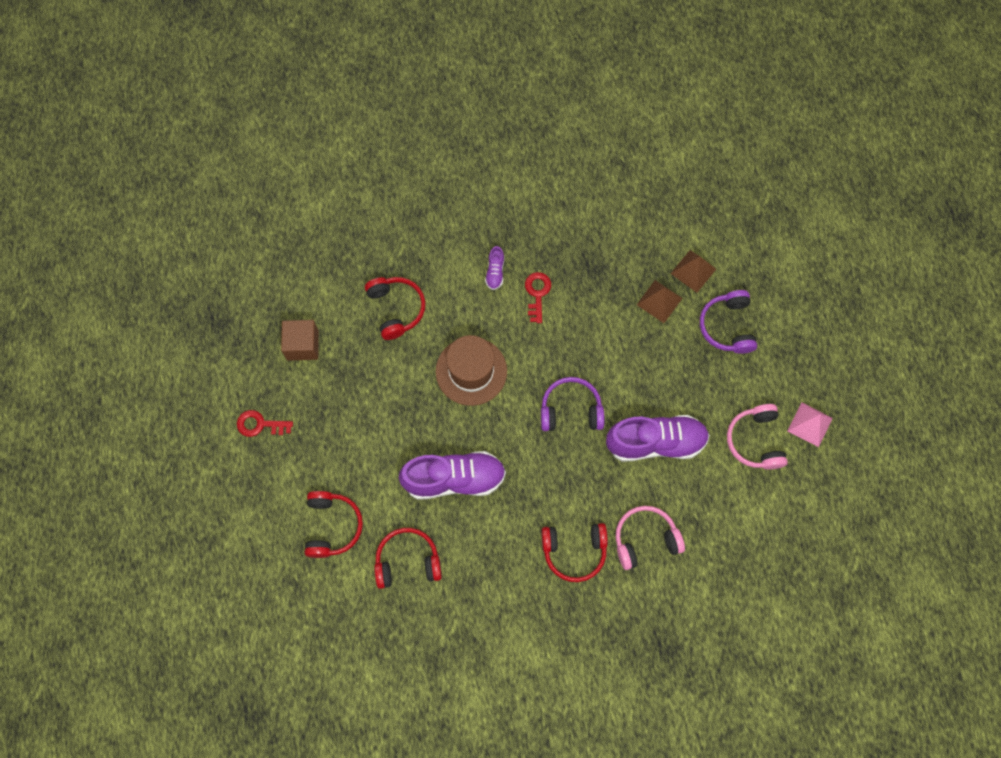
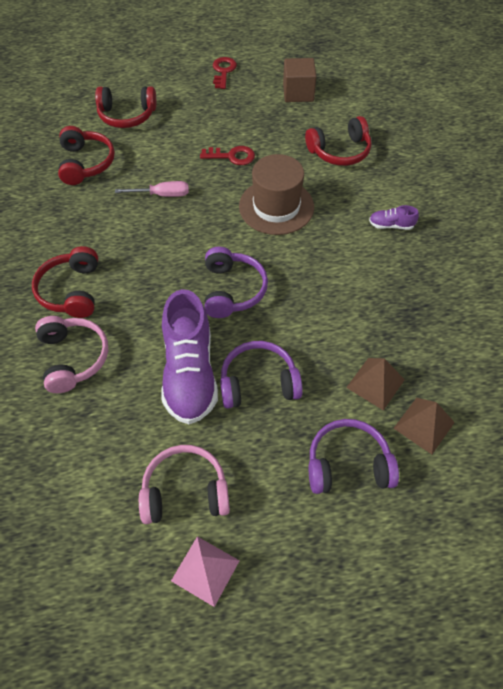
camera: 90 degrees right, 15 degrees down
purple shoe [399,451,506,500] -> pink screwdriver [115,181,189,197]
red key [525,272,551,323] -> red key moved to [200,146,255,165]
none -> purple headphones [220,341,303,409]

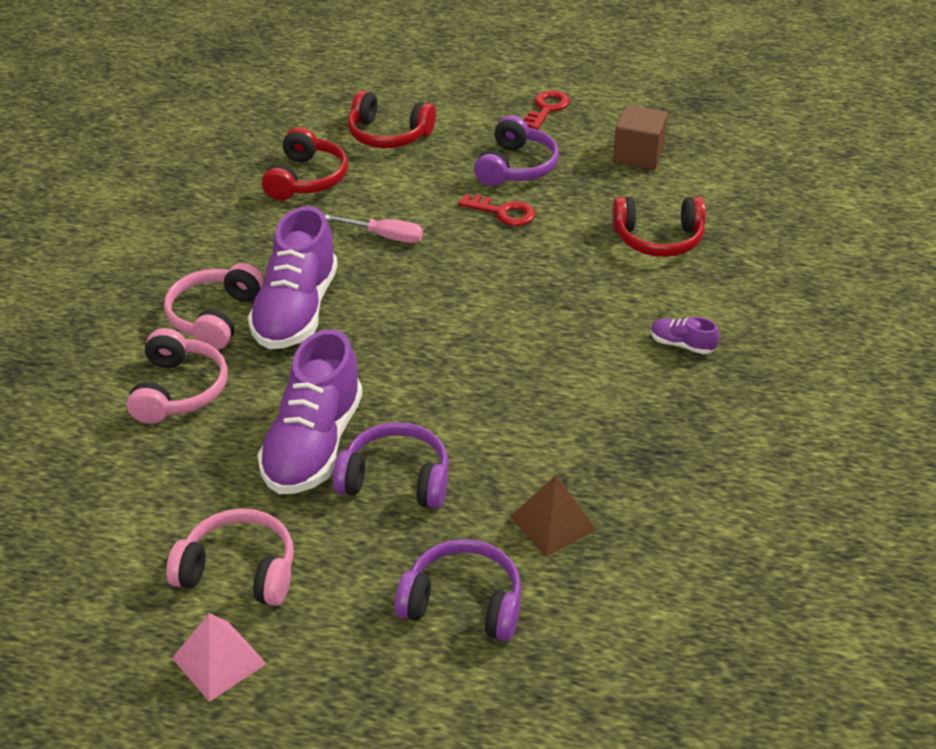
camera: 20 degrees right, 15 degrees down
red headphones [32,246,98,318] -> pink headphones [164,263,264,350]
purple headphones [204,247,268,318] -> purple headphones moved to [474,115,559,186]
brown hat [239,154,314,235] -> none
brown pyramid [393,398,455,454] -> none
none -> purple shoe [248,206,338,349]

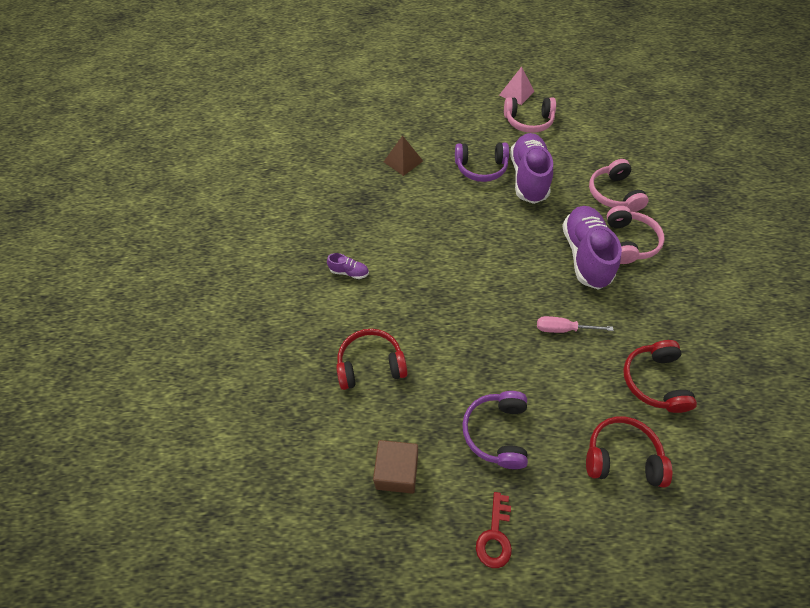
camera: 170 degrees right, 15 degrees up
purple headphones [394,539,521,641] -> none
red key [458,194,535,226] -> none

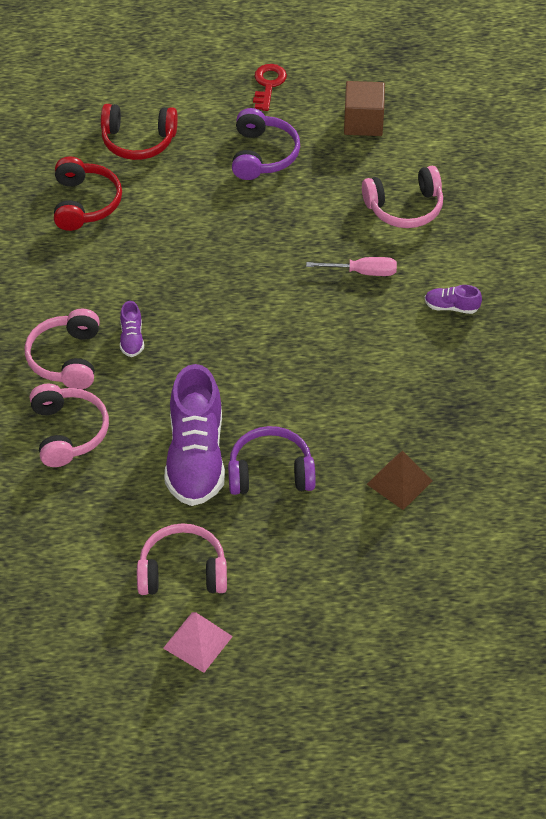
camera: 175 degrees right, 5 degrees down
red headphones [336,329,408,390] -> pink headphones [362,166,443,228]
pink screwdriver [537,316,614,333] -> pink screwdriver moved to [306,257,397,276]
purple shoe [562,206,622,290] -> purple shoe [120,301,144,357], size x0.43

